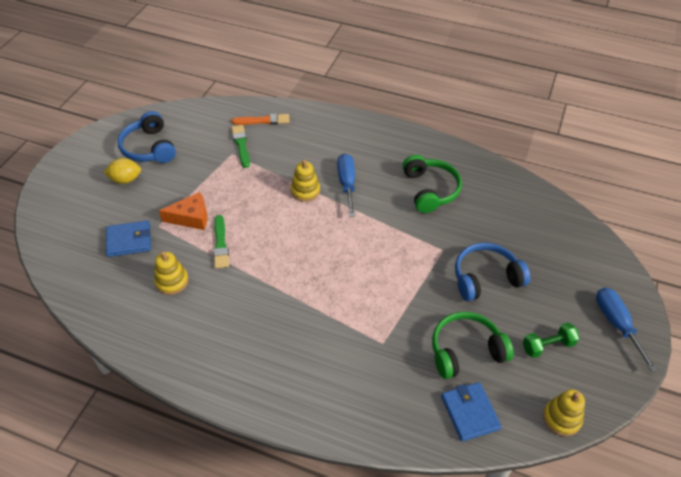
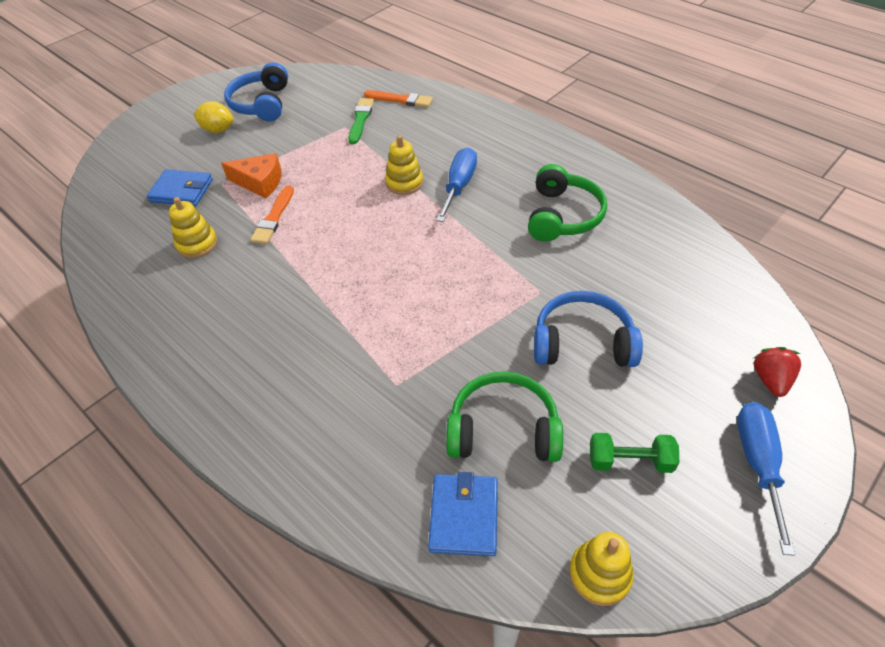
camera: 25 degrees right, 0 degrees up
green brush [213,215,229,269] -> orange brush [250,186,294,244]
none -> red strawberry [754,347,801,397]

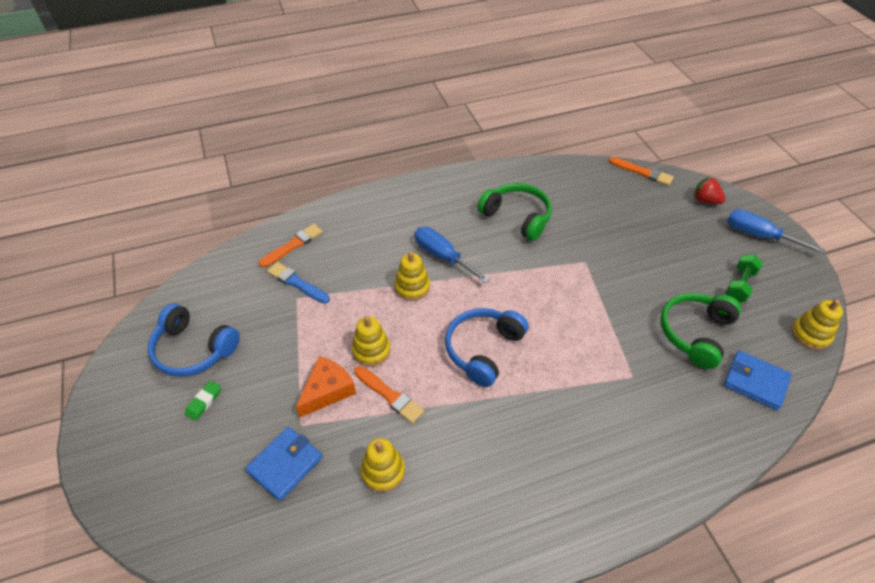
camera: 65 degrees left, 0 degrees up
yellow lemon [194,101,234,133] -> green eraser [185,381,221,421]
green brush [348,98,374,144] -> blue brush [267,262,330,304]
blue headphones [534,291,643,367] -> blue headphones moved to [445,308,528,387]
none -> yellow stacking toy [352,316,391,366]
none -> orange brush [609,157,674,186]

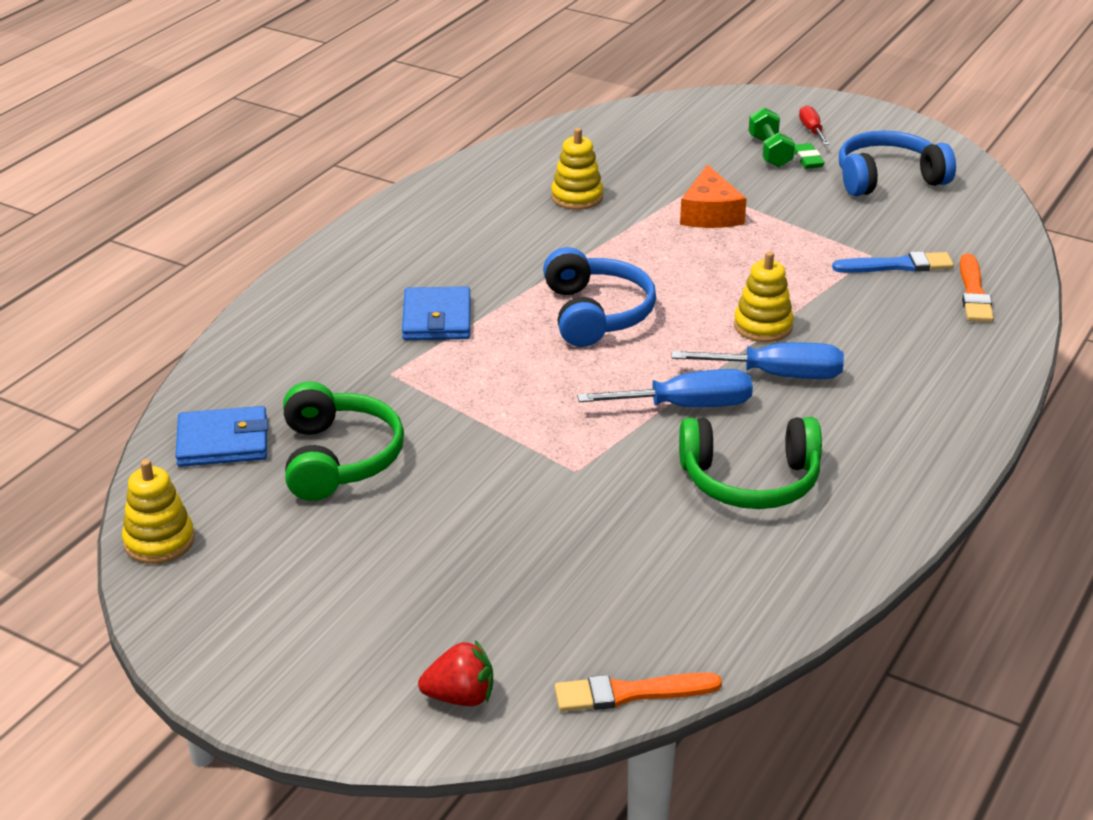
camera: 140 degrees right, 15 degrees down
blue wallet [245,427,323,501] -> blue wallet moved to [402,286,470,340]
yellow stacking toy [352,316,391,366] -> none
orange brush [354,366,424,424] -> none
green dumbbell [726,255,763,302] -> green dumbbell moved to [749,107,795,168]
blue screwdriver [727,209,825,254] -> blue screwdriver moved to [577,369,753,407]
none -> red screwdriver [799,105,829,145]

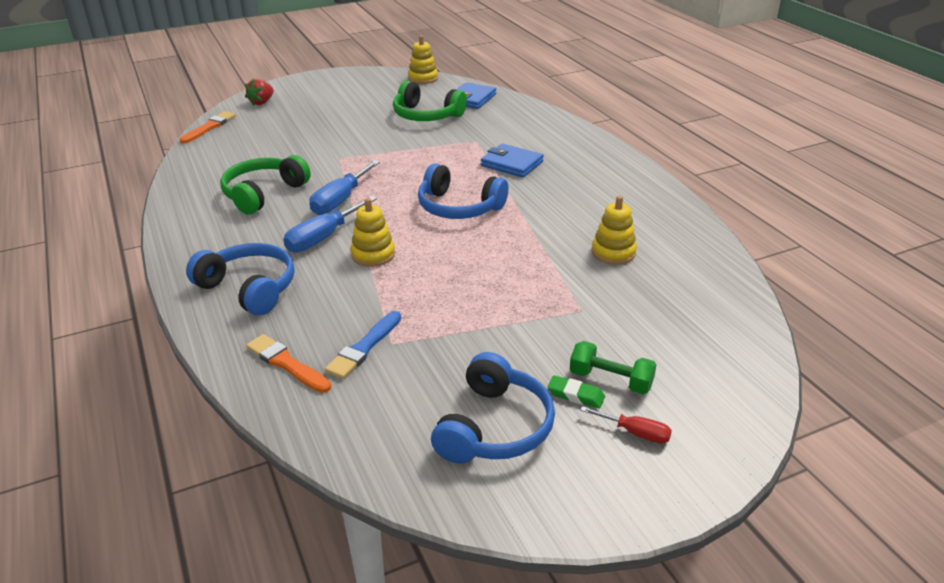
camera: 125 degrees right, 0 degrees up
orange cheese [680,164,747,228] -> none
none -> blue headphones [186,243,295,316]

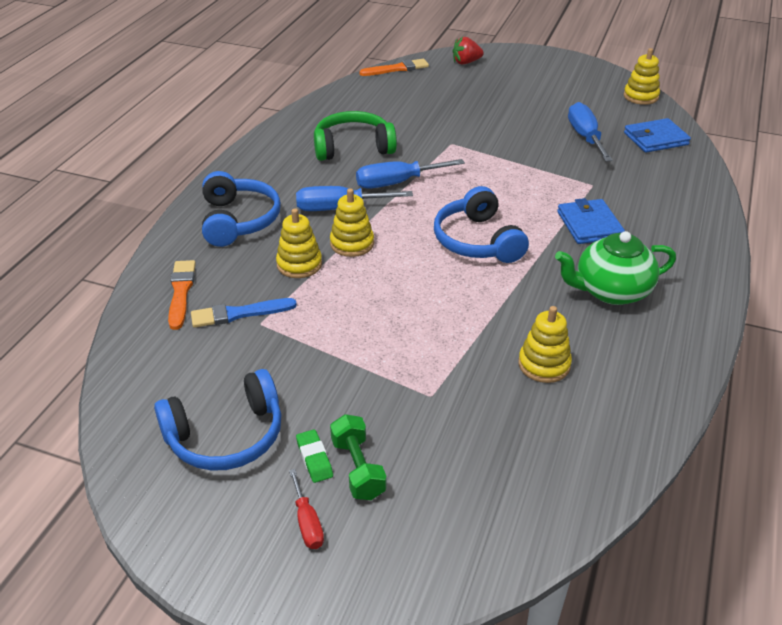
camera: 45 degrees right, 5 degrees up
green headphones [393,81,467,121] -> blue screwdriver [568,102,613,161]
none -> yellow stacking toy [276,208,322,278]
none -> green teapot [555,231,676,305]

